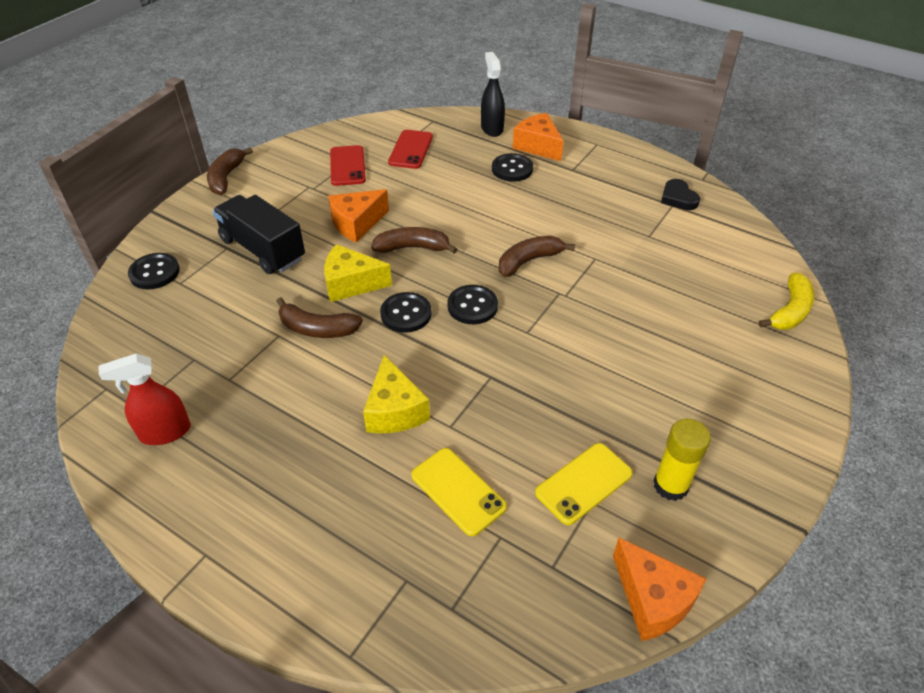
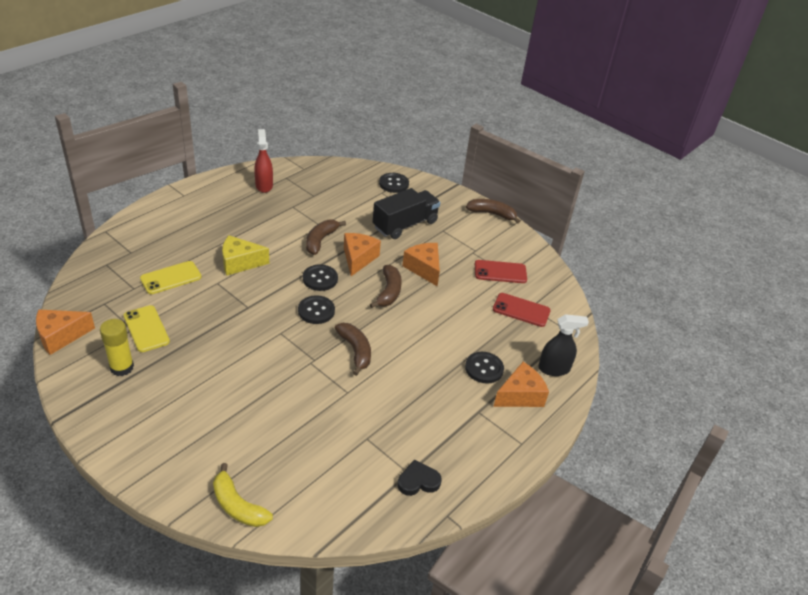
camera: 95 degrees right, 5 degrees down
yellow cheese [324,244,392,302] -> orange cheese [344,233,381,276]

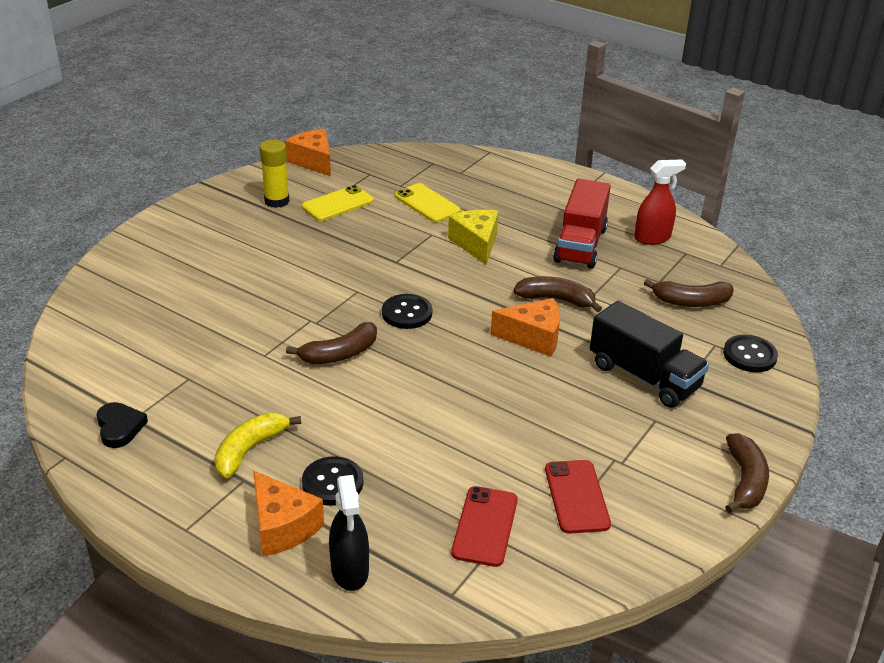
camera: 85 degrees right, 5 degrees down
yellow banana [213,463,273,527] -> yellow banana moved to [214,413,301,478]
black button [303,264,338,291] -> none
brown banana [370,265,402,308] -> brown banana moved to [644,279,734,307]
orange cheese [402,243,440,286] -> none
none -> red truck [553,179,611,269]

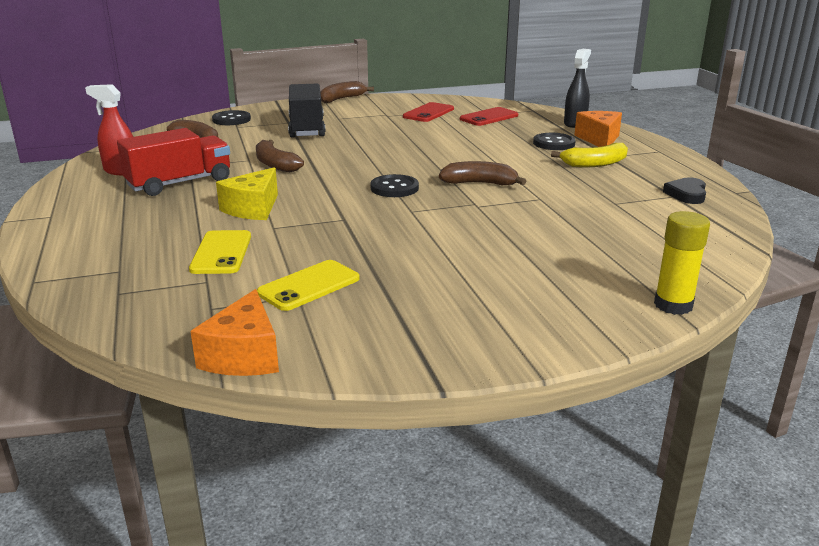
camera: 140 degrees left, 10 degrees down
yellow glue stick [260,140,289,208] -> yellow glue stick moved to [654,211,710,315]
yellow phone [302,185,374,221] -> yellow phone turned 45 degrees counterclockwise [257,260,360,311]
orange cheese [491,298,560,357] -> none

